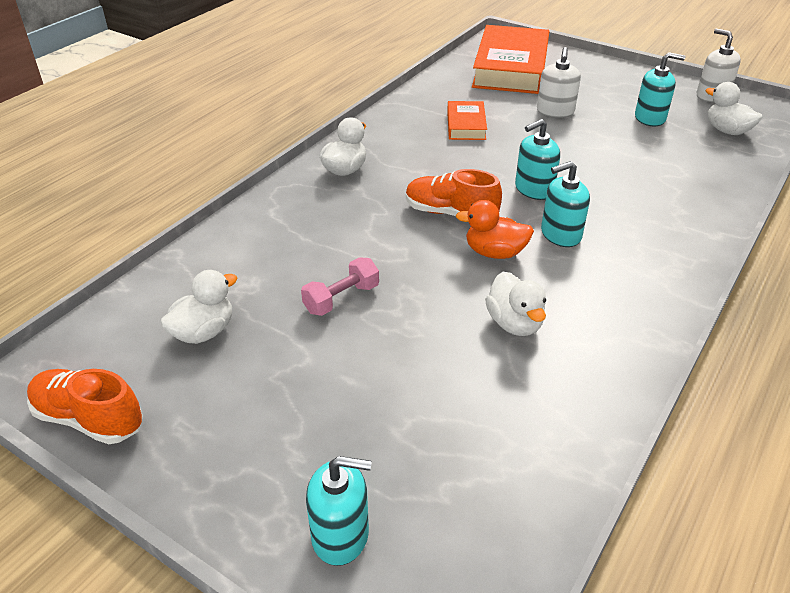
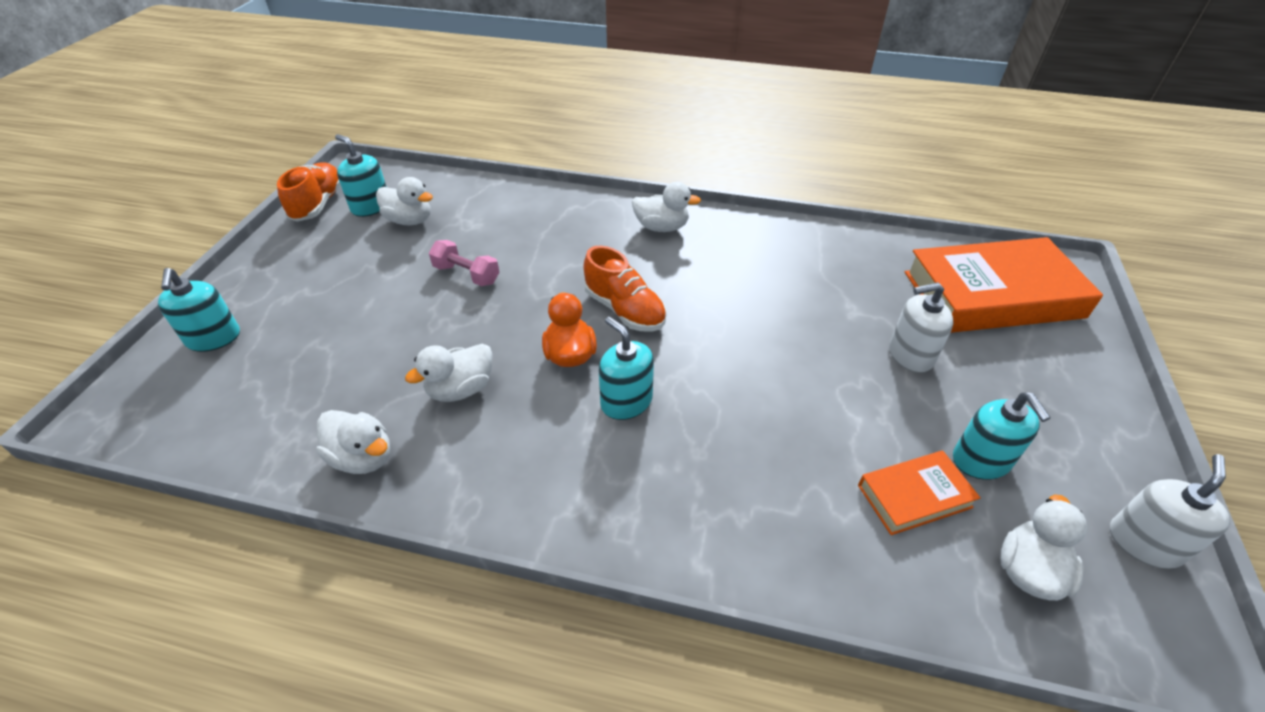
camera: 70 degrees right, 5 degrees up
orange shoe [406,169,502,216] -> orange shoe turned 135 degrees clockwise [583,246,667,332]
orange book [447,101,487,140] -> orange book moved to [858,450,981,535]
turquoise soap dispenser [515,119,560,200] -> turquoise soap dispenser moved to [335,134,386,217]
none -> white duck [317,410,390,474]

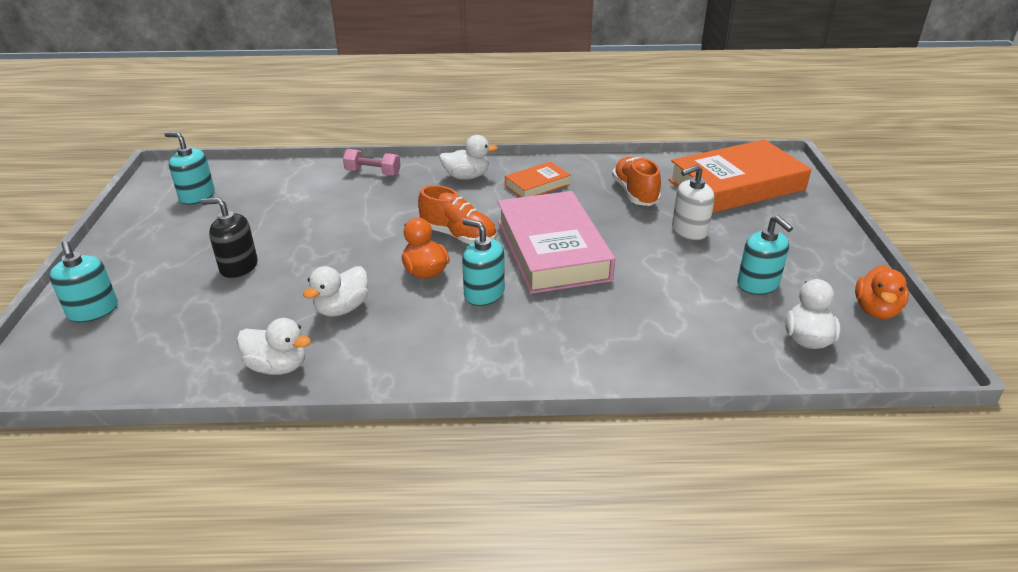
camera: 15 degrees left, 10 degrees down
orange shoe [277,162,341,222] -> orange shoe moved to [612,157,661,206]
white duck [376,177,433,225] -> none
pink dumbbell [429,240,499,286] -> pink dumbbell moved to [343,149,401,176]
orange book [858,450,981,535] -> orange book moved to [505,161,571,197]
white soap dispenser [1110,454,1230,569] -> orange duck [855,265,909,319]
none -> black soap dispenser [201,198,258,279]
none -> pink book [498,191,615,294]

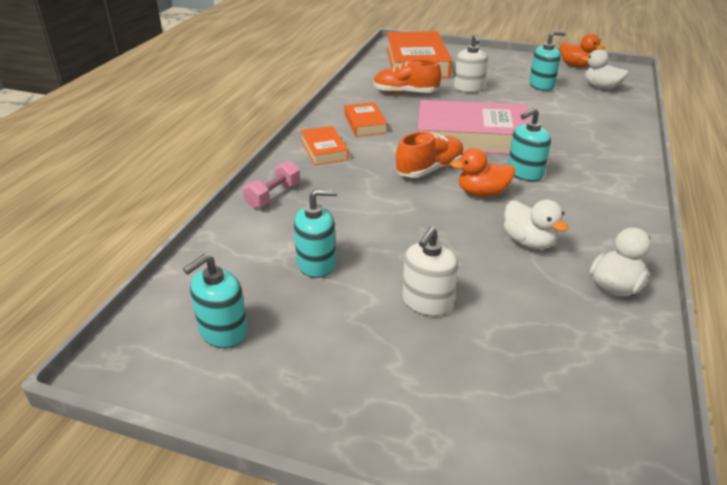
camera: 70 degrees left, 0 degrees up
turquoise soap dispenser [50,241,118,322] -> turquoise soap dispenser moved to [294,189,338,278]
black soap dispenser [201,198,258,279] -> white soap dispenser [402,227,458,316]
white duck [439,135,498,180] -> orange book [300,126,349,165]

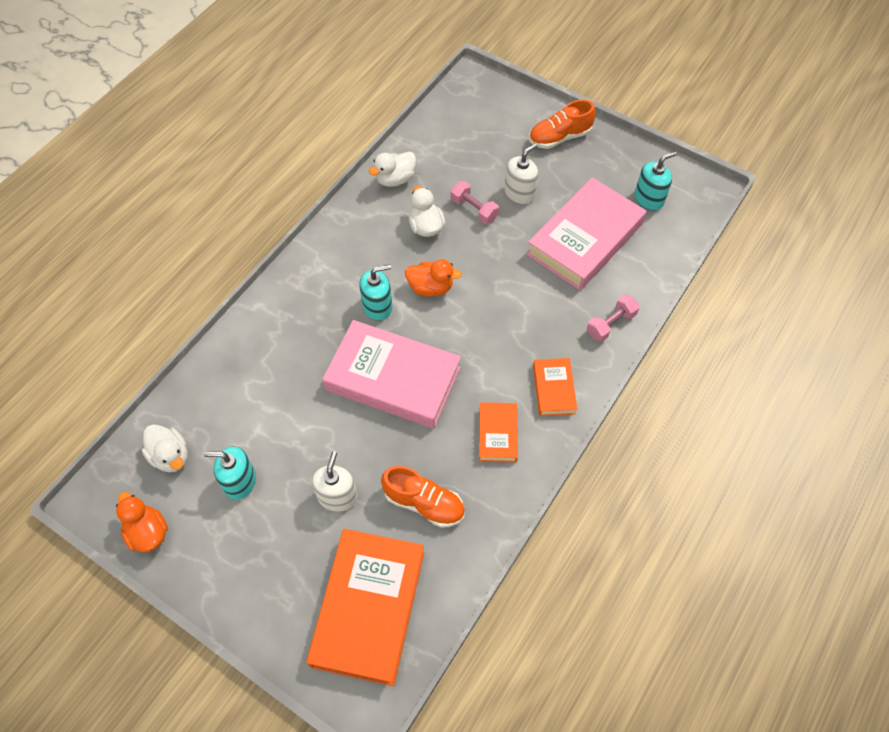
camera: 165 degrees left, 25 degrees up
turquoise soap dispenser [294,189,338,278] -> pink book [526,178,646,291]
orange shoe [396,132,464,178] -> orange shoe moved to [529,100,596,149]
none -> pink dumbbell [450,181,499,224]

